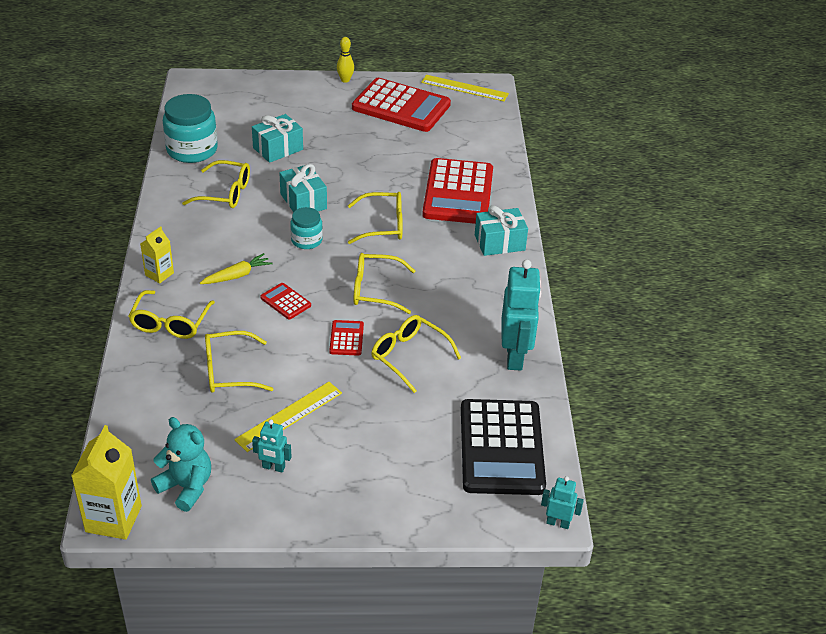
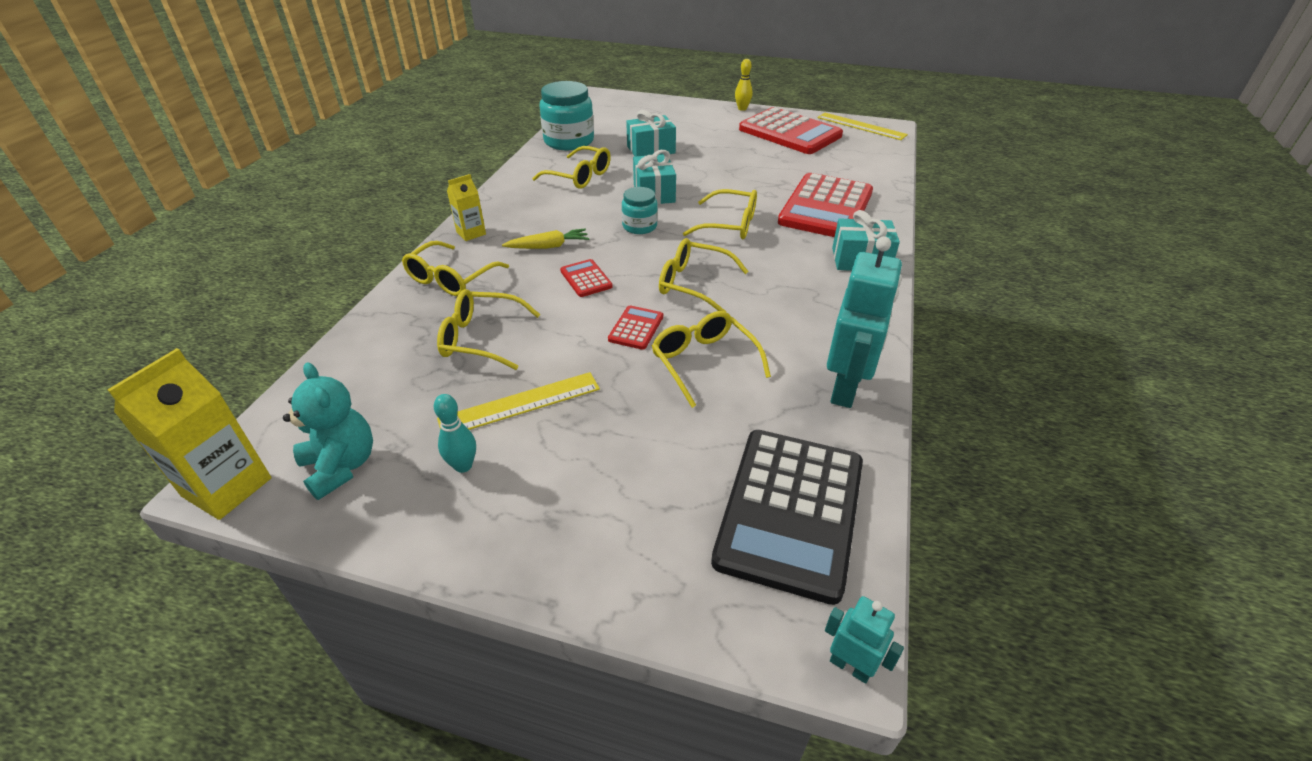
camera: 20 degrees right, 0 degrees up
turquoise robot [252,419,291,473] -> turquoise bowling pin [434,394,476,473]

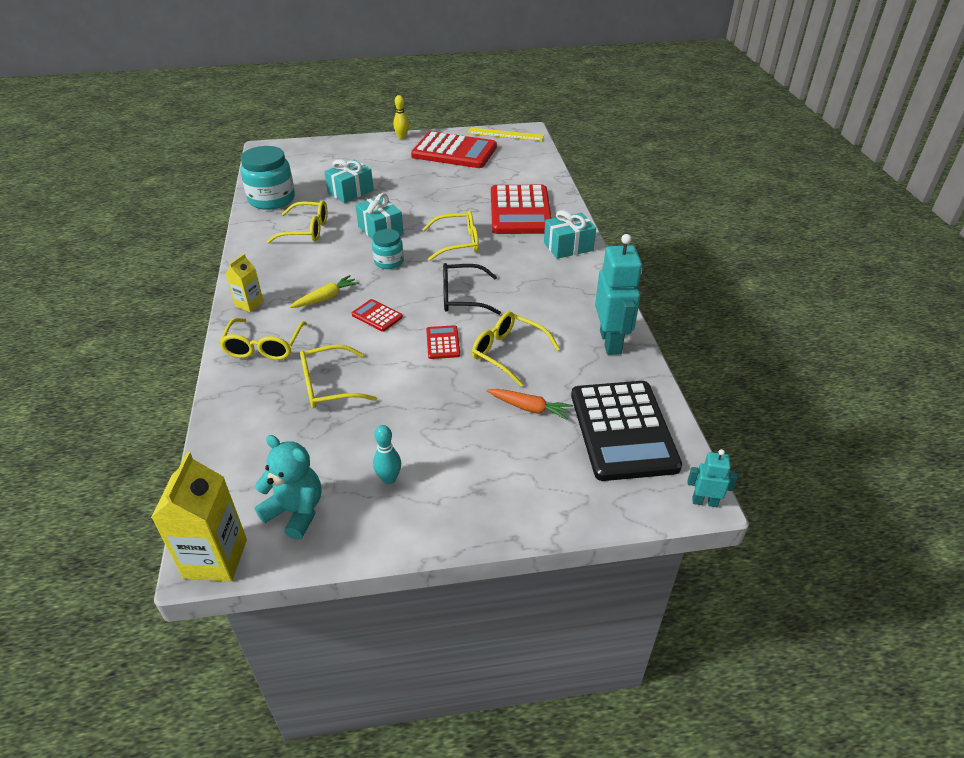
camera: 25 degrees left, 0 degrees up
yellow ruler [437,372,600,430] -> none
yellow glasses [659,238,749,312] -> black glasses [443,263,501,315]
none -> orange carrot [487,389,573,420]

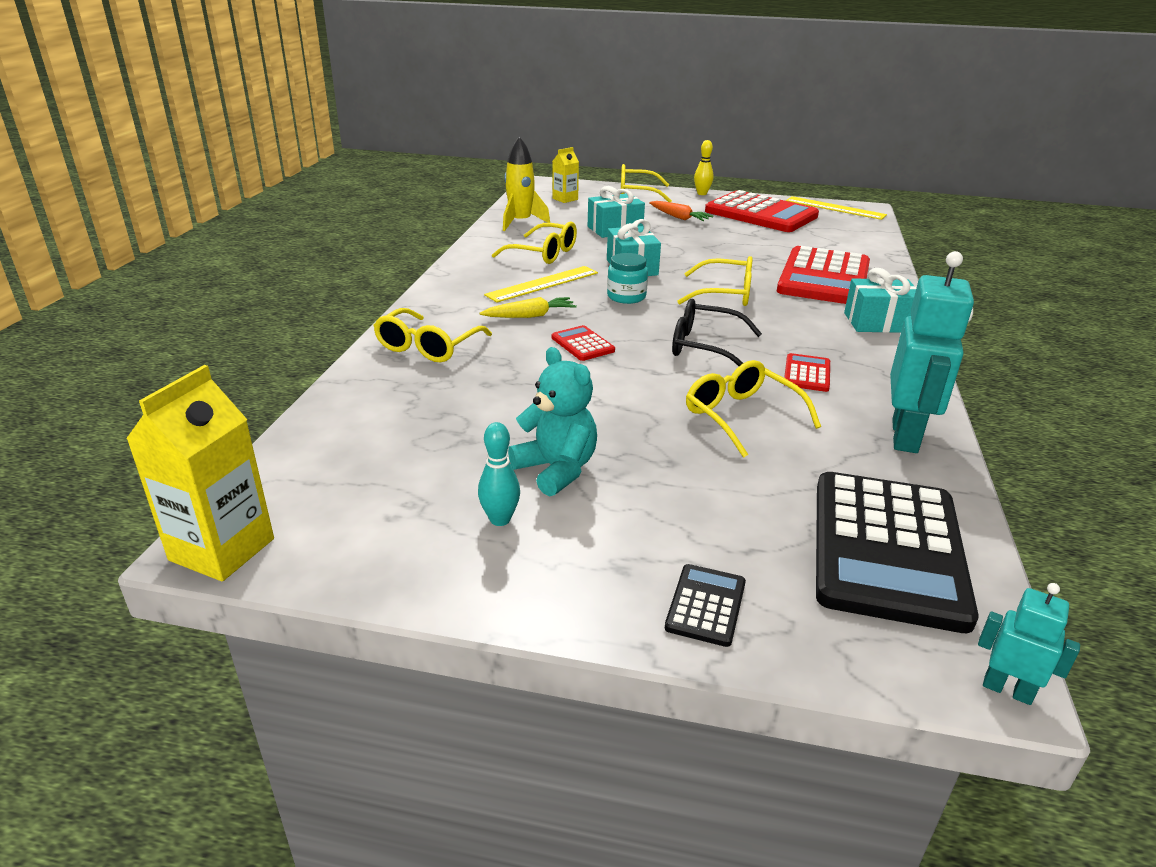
camera: 20 degrees right, 10 degrees down
yellow carton [226,254,264,312] -> yellow carton moved to [553,147,579,203]
turquoise jar [240,146,295,210] -> yellow rocket [503,137,550,231]
turquoise teddy bear [255,435,321,540] -> turquoise teddy bear moved to [508,347,597,496]
yellow glasses [300,345,377,409] -> yellow glasses moved to [621,164,672,202]
red calculator [426,325,460,359] -> red calculator moved to [784,353,830,392]
orange carrot [487,389,573,420] -> orange carrot moved to [649,201,713,221]
none -> yellow ruler [484,266,598,303]
none -> black calculator [665,564,746,647]

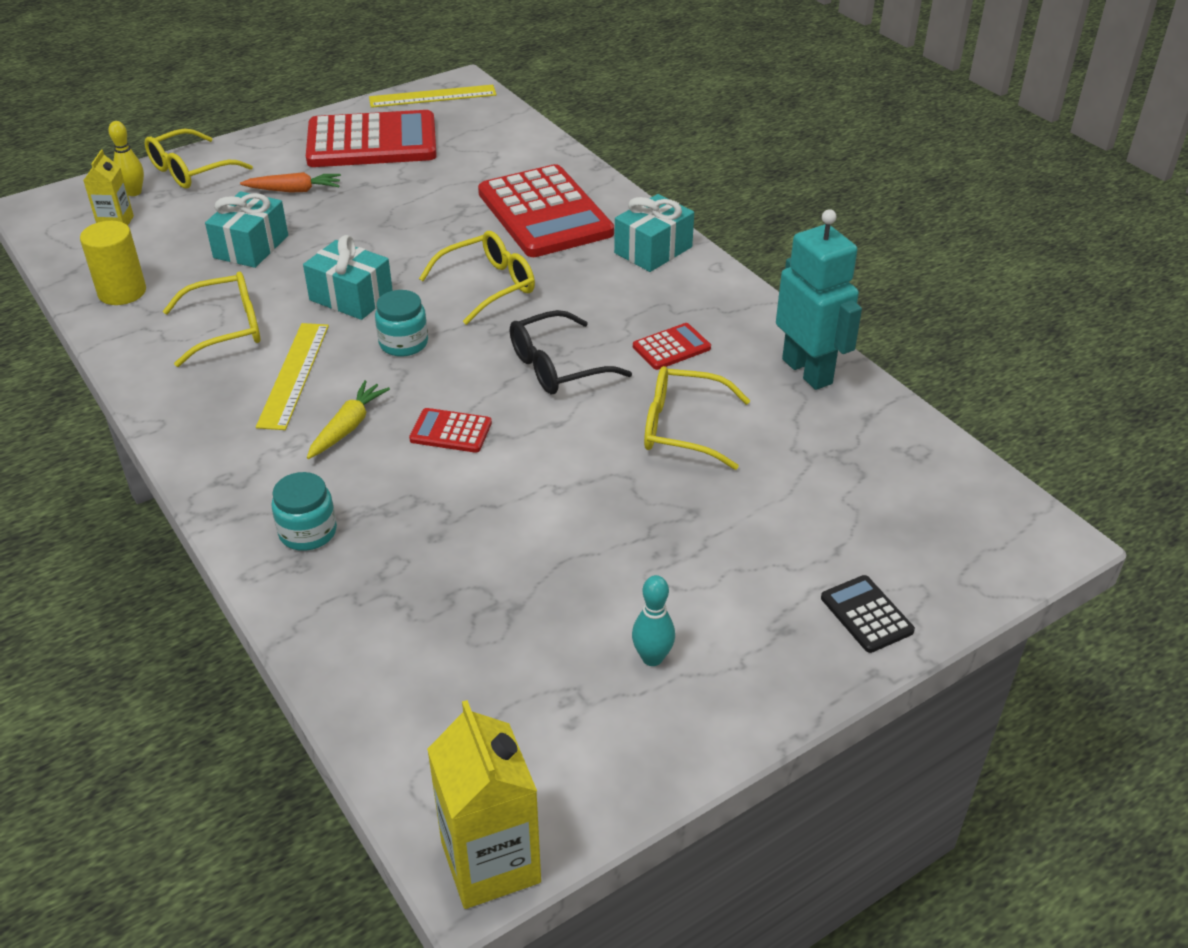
camera: 45 degrees left, 10 degrees up
yellow glasses [373,308,492,362] -> turquoise jar [271,472,337,551]
yellow rocket [503,137,550,231] -> yellow cylinder [80,221,146,305]
turquoise teddy bear [508,347,597,496] -> none
yellow bowling pin [694,140,714,195] -> yellow bowling pin moved to [108,121,144,196]
red calculator [784,353,830,392] -> red calculator turned 90 degrees clockwise [633,323,711,370]
black calculator [816,472,979,633] -> none
turquoise robot [978,583,1080,705] -> none

